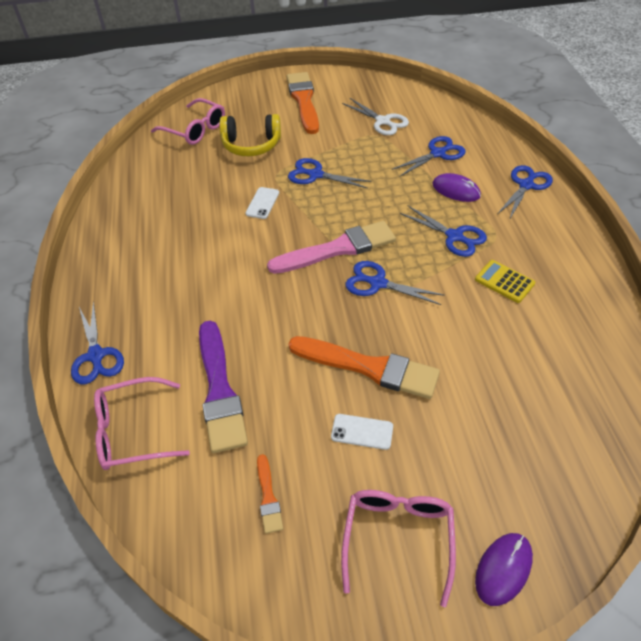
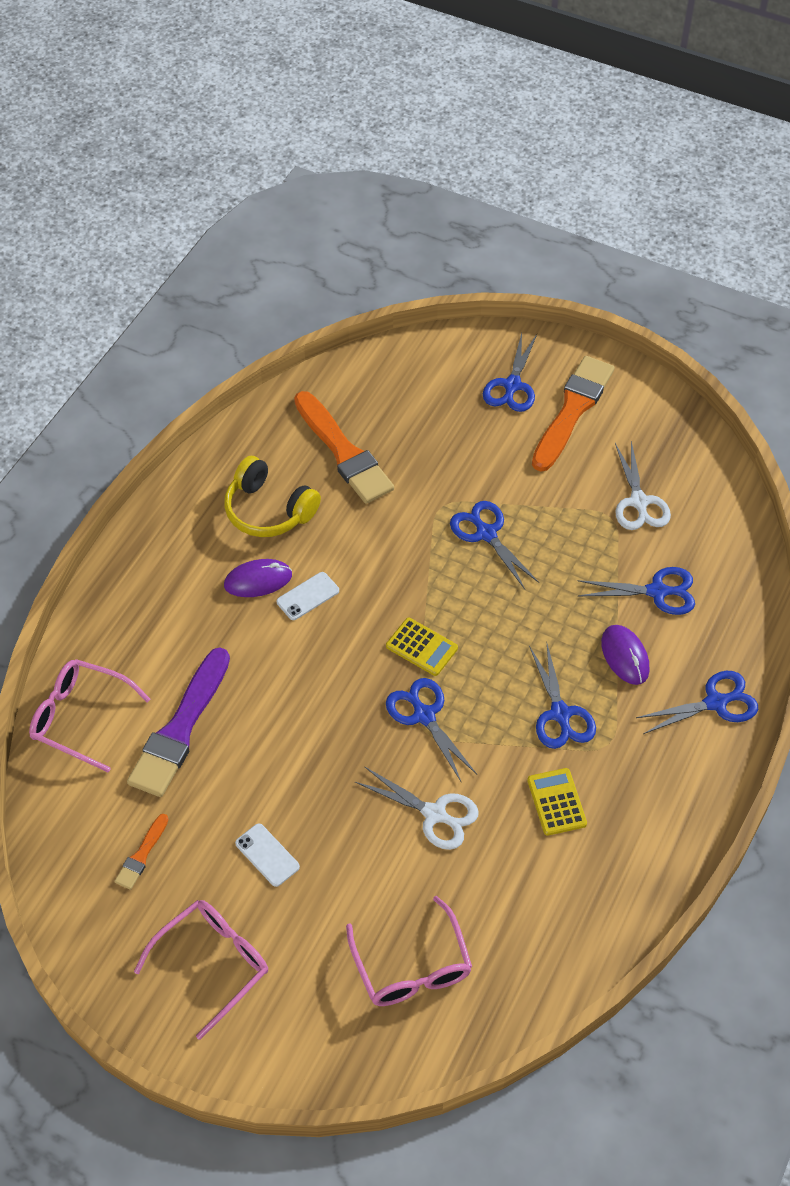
camera: 35 degrees right, 5 degrees up
blue scissors [71,301,124,384] -> blue scissors moved to [483,333,537,412]
pink glasses [151,98,225,145] -> pink glasses moved to [346,896,472,1006]
yellow headphones [219,114,281,156] -> yellow headphones moved to [224,456,321,537]
white phone [246,187,279,219] -> white phone moved to [277,572,339,620]
pink brush [267,221,396,274] -> yellow calculator [386,618,458,676]
orange brush [288,336,440,399] -> orange brush moved to [294,391,394,504]
purple mouse [475,533,533,606] -> purple mouse moved to [224,559,292,597]
none -> white scissors [355,766,479,850]

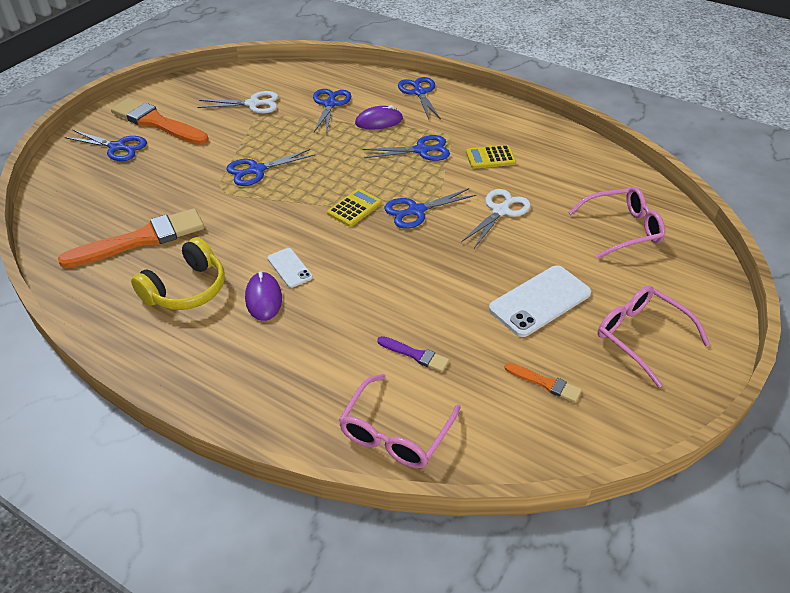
camera: 85 degrees left, 10 degrees down
purple brush [127,647,230,797] -> purple brush [377,336,449,372], size x0.47
white phone [235,823,300,887] -> white phone [489,265,591,337], size x1.83

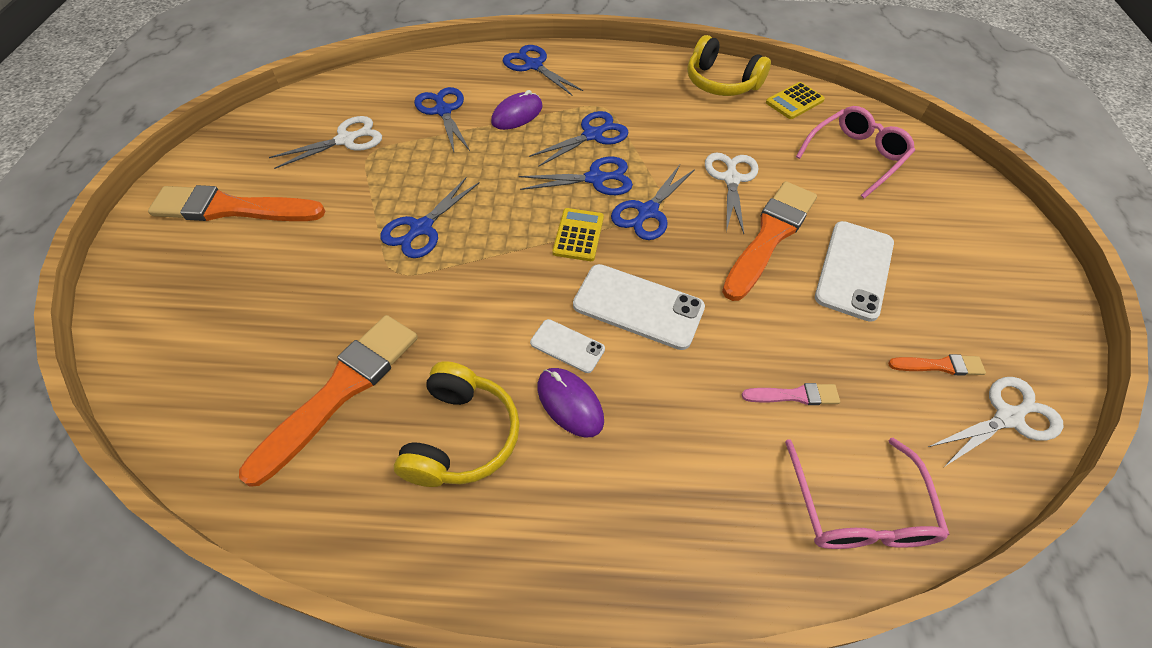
camera: 30 degrees left, 10 degrees up
blue scissors [65,130,147,161] -> blue scissors moved to [519,157,633,195]
purple brush [377,336,449,372] -> pink brush [742,383,840,405]
yellow calculator [466,145,516,169] -> yellow calculator moved to [766,82,825,119]
pink glasses [598,285,710,387] -> none
none -> white phone [573,264,705,350]
none -> yellow headphones [687,35,771,96]
none -> orange brush [722,181,817,301]
none -> white scissors [928,377,1064,467]

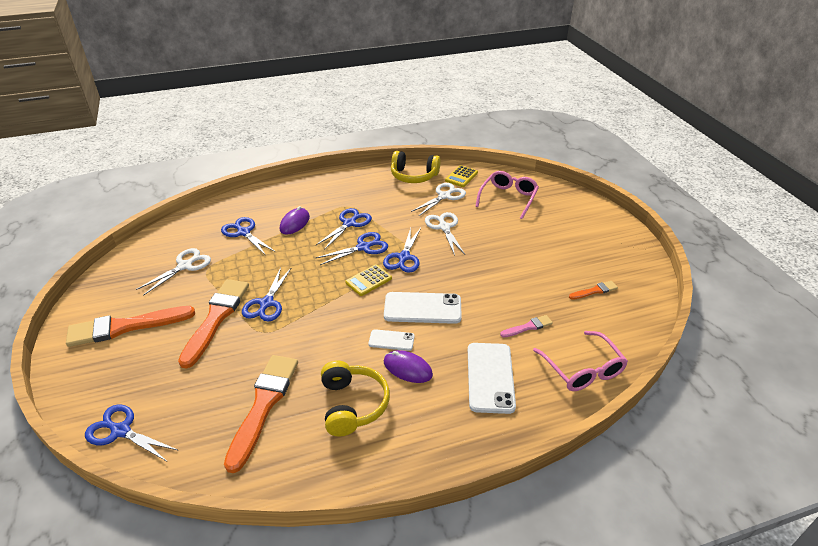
camera: 20 degrees left, 15 degrees down
blue scissors [503,45,583,95] -> blue scissors moved to [85,405,179,461]
yellow calculator [552,208,604,261] -> yellow calculator turned 120 degrees counterclockwise [345,264,392,296]
orange brush [722,181,817,301] -> orange brush moved to [178,279,249,369]
white phone [815,221,894,322] -> white phone moved to [468,343,516,414]
white scissors [928,377,1064,467] -> white scissors moved to [411,183,466,217]

